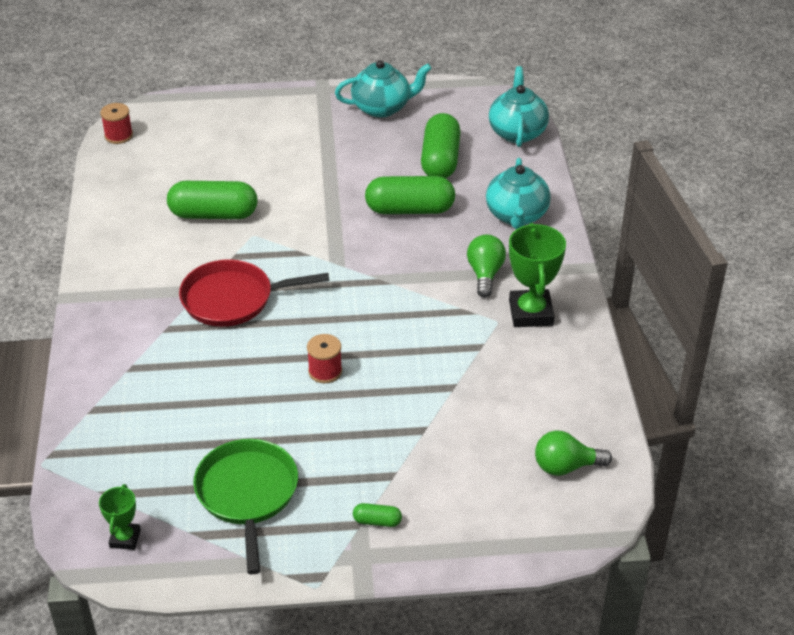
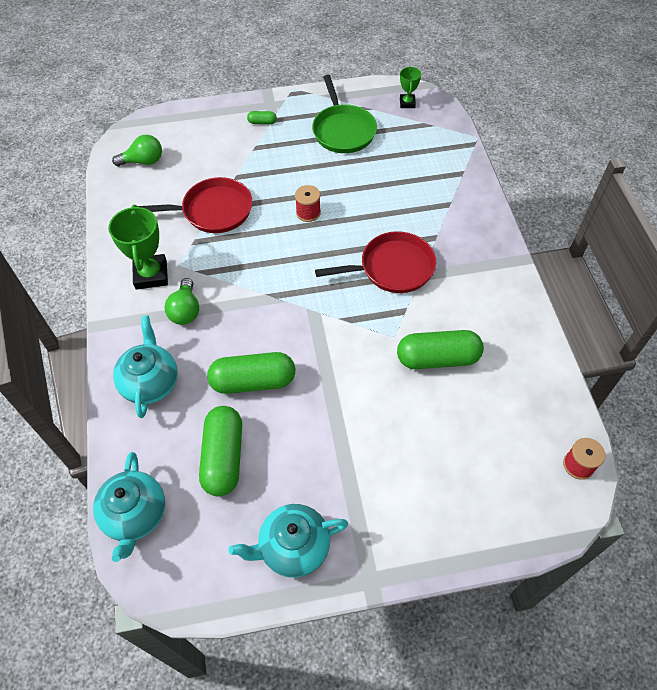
camera: 175 degrees right, 15 degrees up
none -> red pan [138,177,252,233]

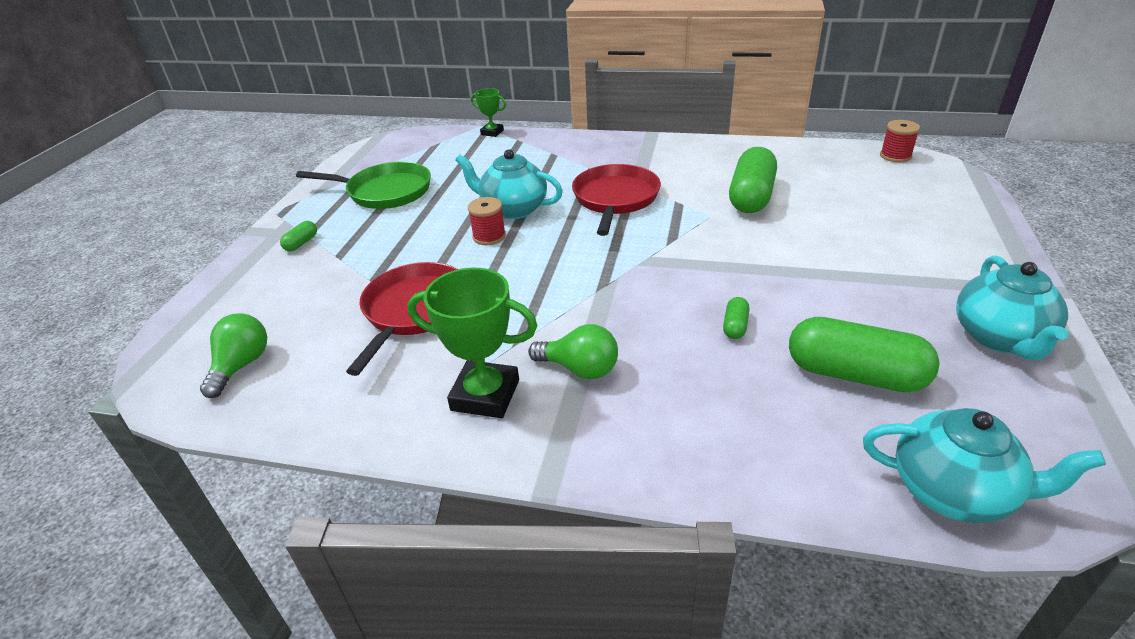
camera: 65 degrees left, 20 degrees down
turquoise teapot [113,315,178,418] -> turquoise teapot moved to [455,149,563,219]
green capsule [207,352,296,394] -> green capsule [723,297,750,339], size x0.44
green trophy [400,67,421,108] -> green trophy moved to [471,88,506,137]

